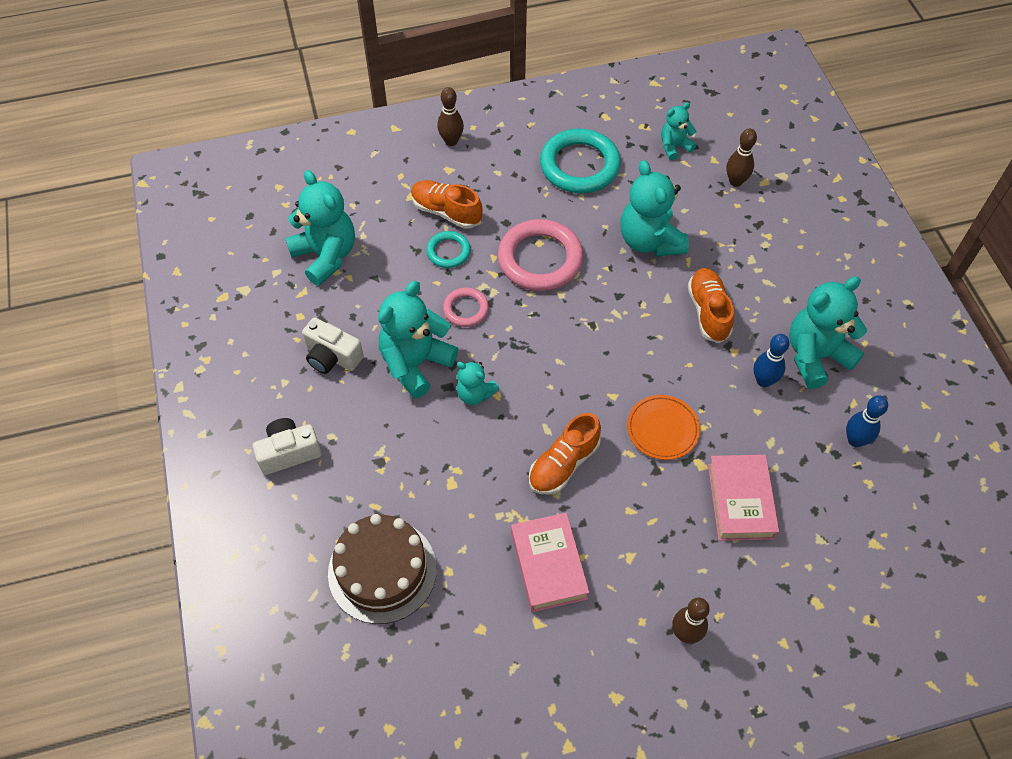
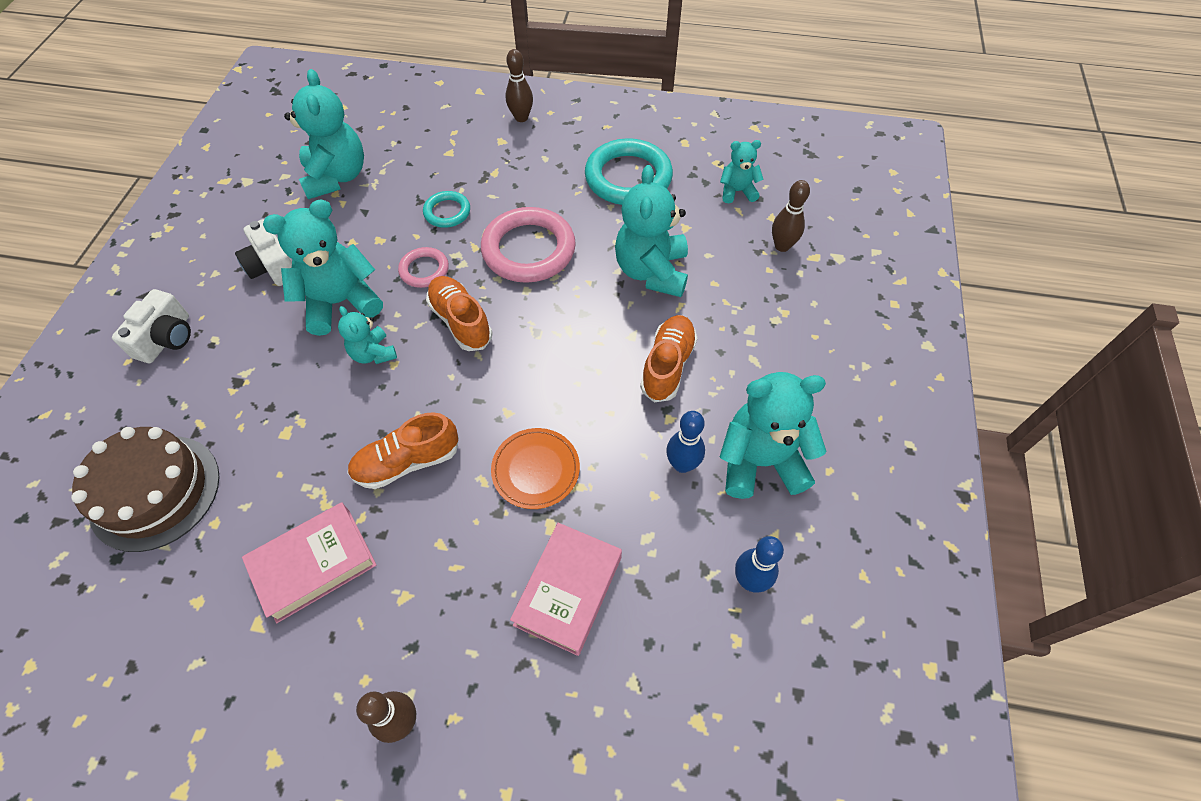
camera: 25 degrees right, 0 degrees up
white camera [252,418,322,475] -> white camera turned 105 degrees clockwise [112,289,191,363]
orange shoe [411,180,483,229] -> orange shoe moved to [426,276,492,351]
pink book [511,513,590,612] -> pink book turned 45 degrees clockwise [242,502,376,623]

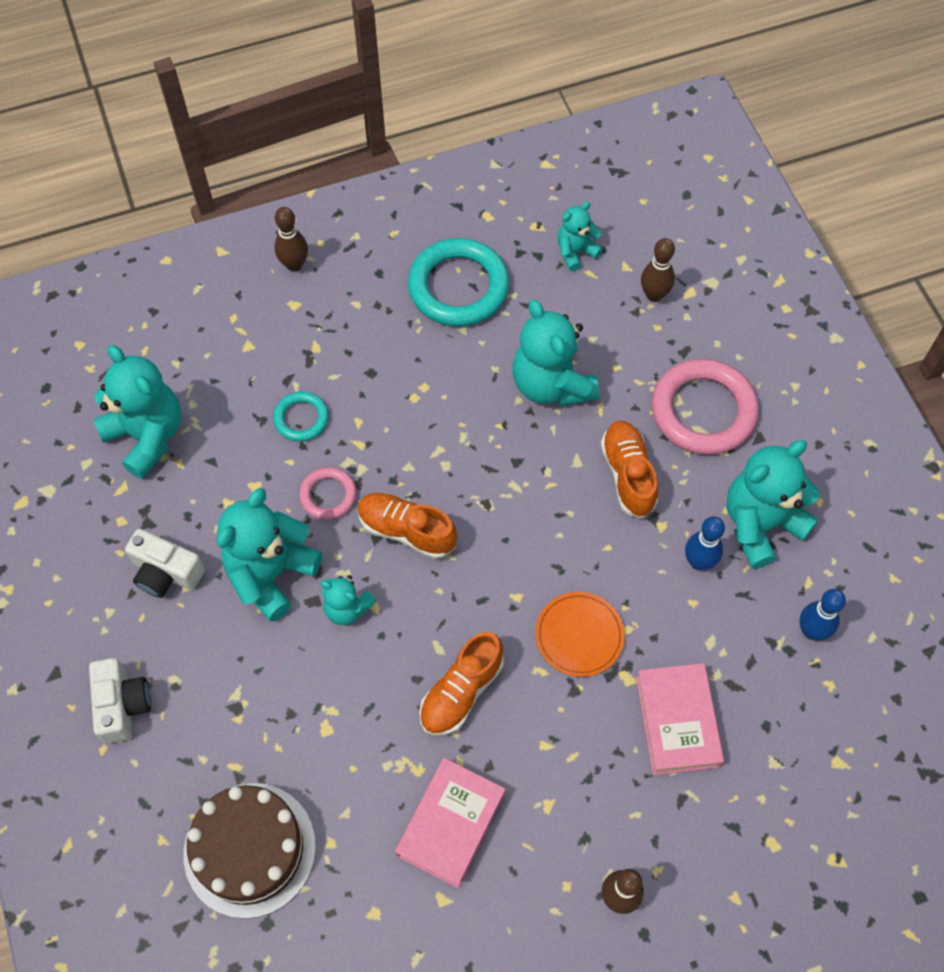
camera: 30 degrees left, 5 degrees up
pink ring [481,207,576,283] -> pink ring moved to [652,359,759,455]

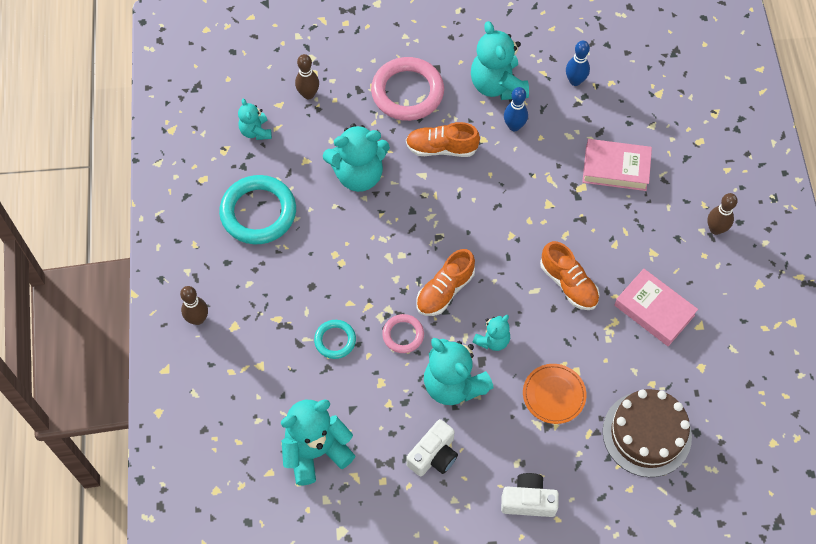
camera: 75 degrees left, 0 degrees up
orange plate [535,592,625,677] -> orange plate moved to [523,364,587,424]

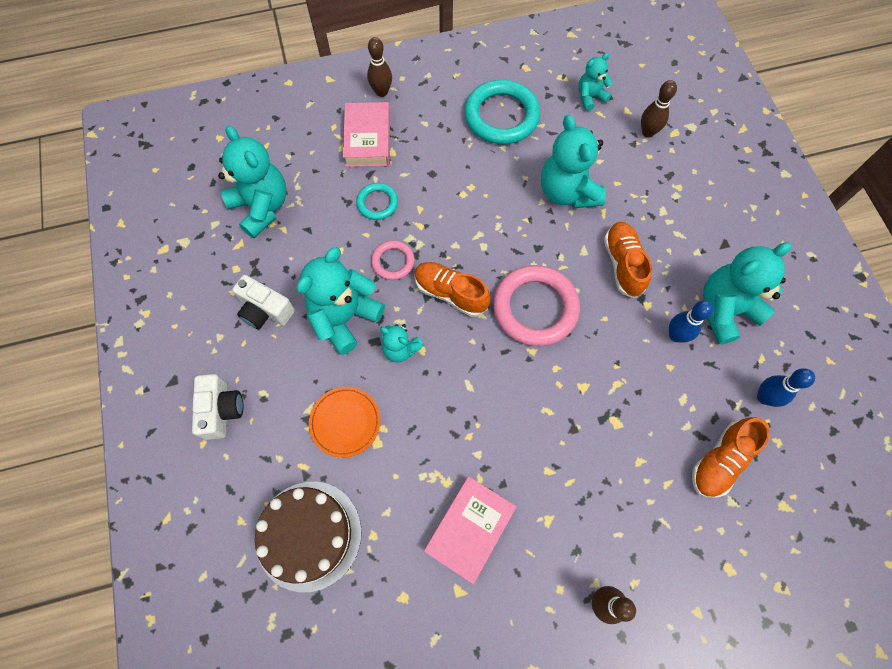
camera: 80 degrees right, 5 degrees up
pink ring [371,57,444,121] -> pink ring moved to [493,265,580,346]
orange shoe [540,241,600,310] -> orange shoe moved to [692,417,770,498]
pink book [582,139,652,191] -> pink book moved to [343,102,390,167]

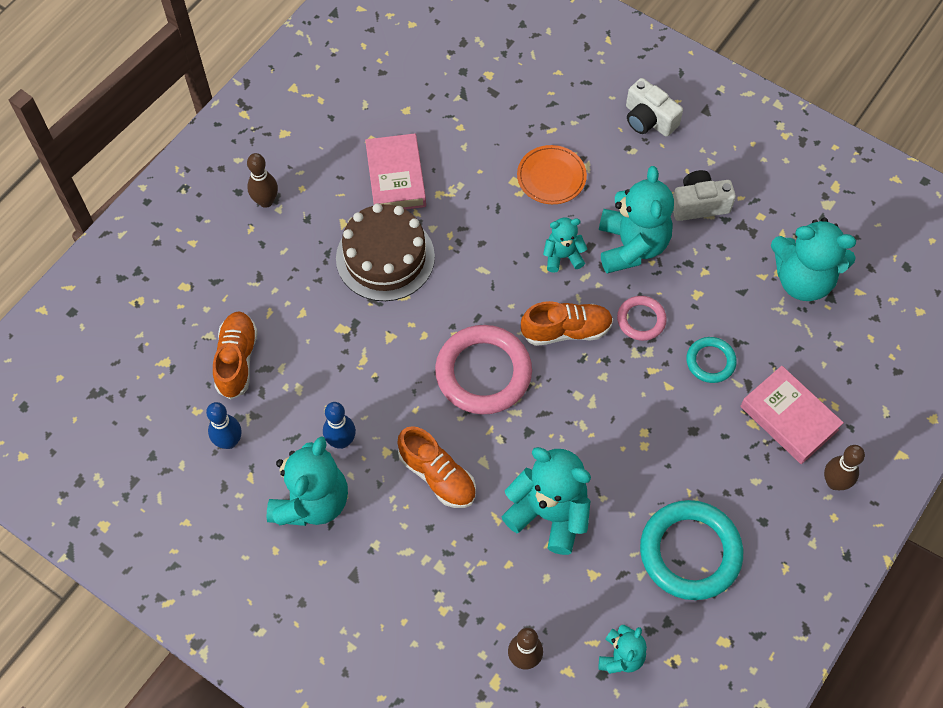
camera: 140 degrees right, 5 degrees down
brown cake [255,482,361,592] -> brown cake moved to [336,203,435,301]

